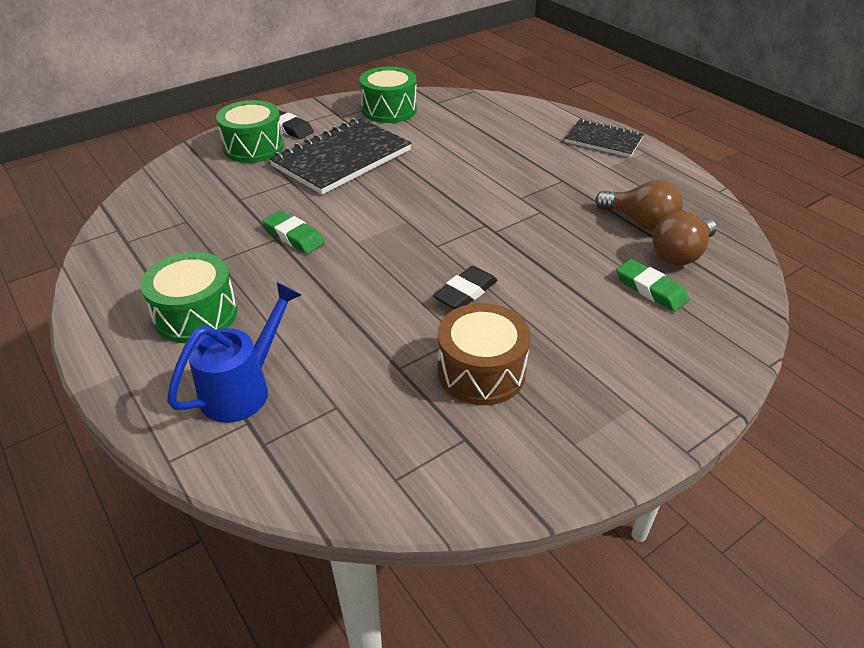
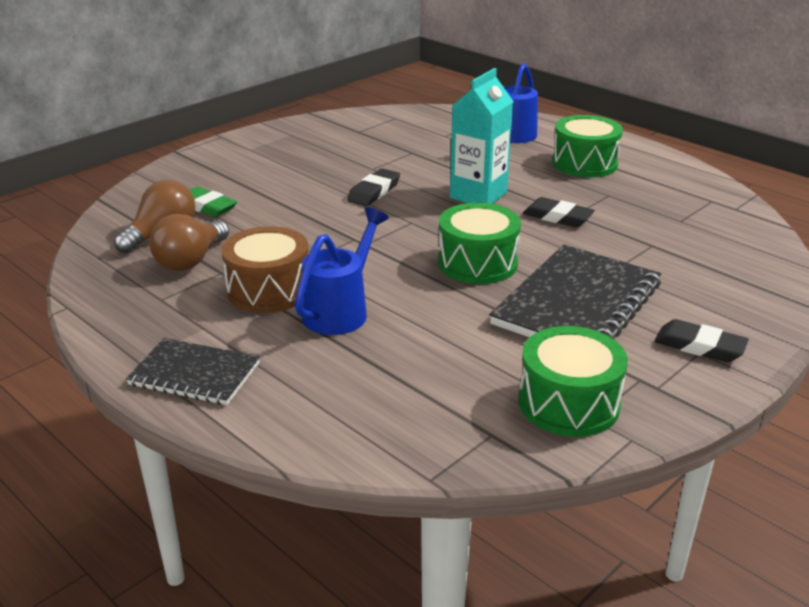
camera: 170 degrees right, 10 degrees down
green drum [216,100,284,163] -> green drum moved to [438,203,521,284]
green eraser [263,210,325,254] -> black eraser [523,197,595,227]
brown drum [438,303,531,405] -> brown drum moved to [221,226,309,313]
brown light bulb [595,180,683,231] -> brown light bulb turned 90 degrees counterclockwise [149,214,229,271]
none -> blue watering can [295,207,389,335]
none -> turquoise carton [450,68,514,204]

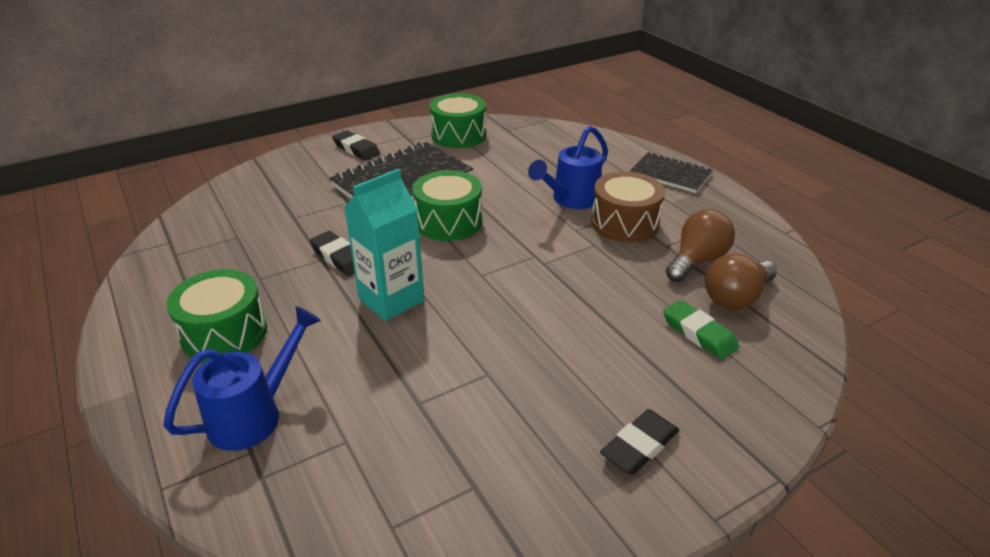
camera: 165 degrees left, 5 degrees up
black eraser [347,168,400,206] -> black eraser moved to [600,409,679,475]

